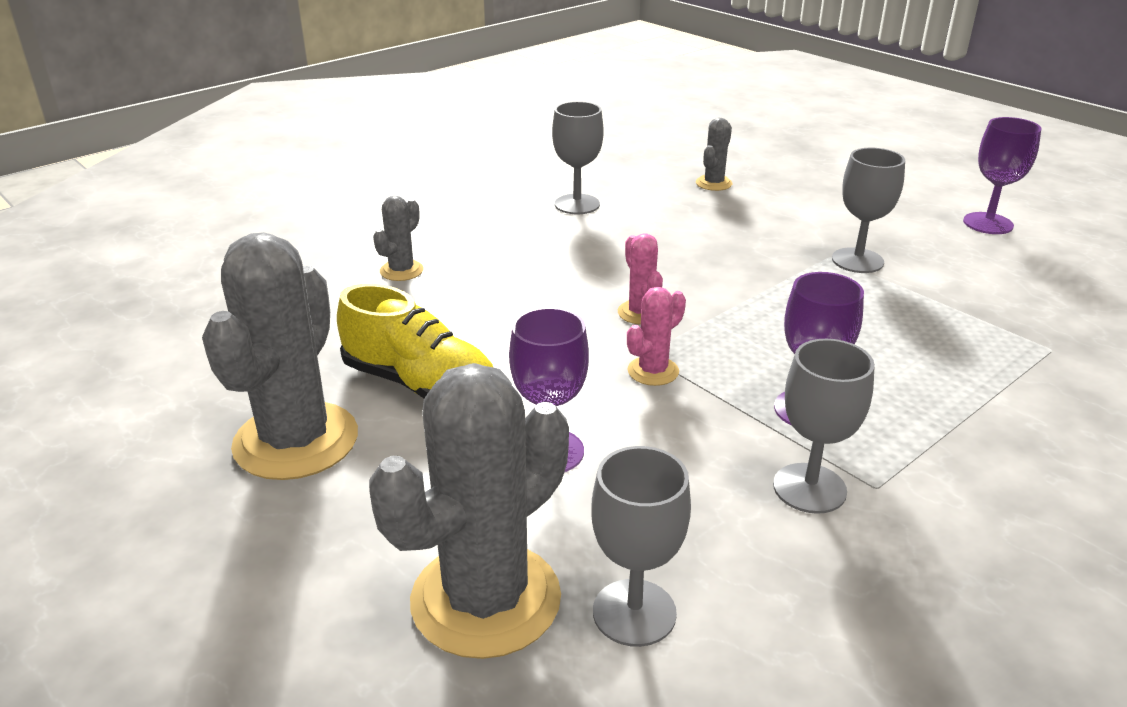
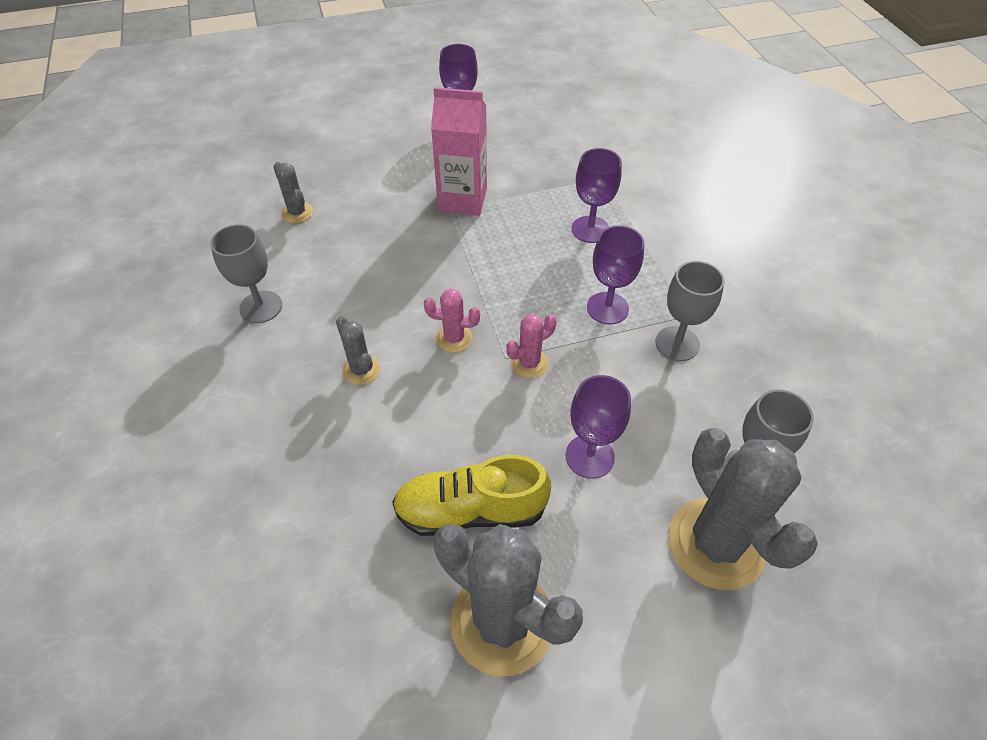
camera: 65 degrees left, 20 degrees up
yellow shoe [337,284,493,398] -> yellow shoe turned 150 degrees counterclockwise [392,455,551,536]
grey cactus [373,196,423,281] -> grey cactus moved to [336,316,380,385]
pink cactus [627,287,686,386] -> pink cactus turned 75 degrees clockwise [506,314,557,378]
grey goblet [832,148,905,273] -> pink carton [431,87,487,216]
none -> purple goblet [572,148,622,243]

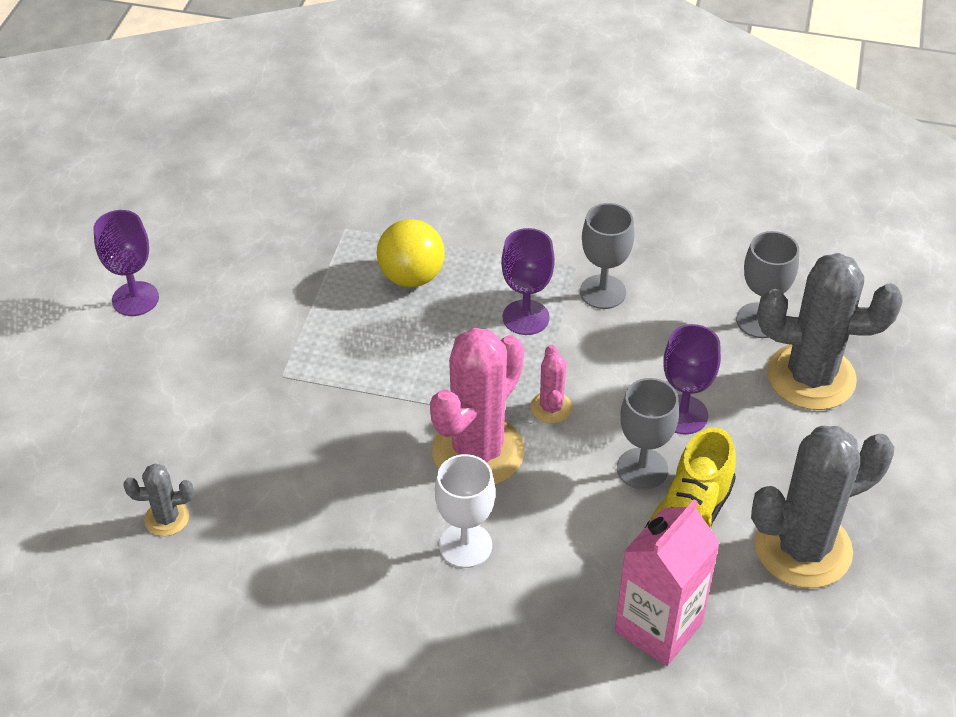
camera: 60 degrees left, 5 degrees down
grey goblet [210,224,282,323] -> grey goblet moved to [617,378,679,490]
grey cactus [336,316,380,385] -> white goblet [435,454,495,568]
pink cactus [424,289,480,352] -> pink cactus [430,328,525,485], size x2.15
pink carton [431,87,487,216] -> pink carton moved to [615,499,720,666]
purple goblet [572,148,622,243] -> yellow ball [377,219,445,287]

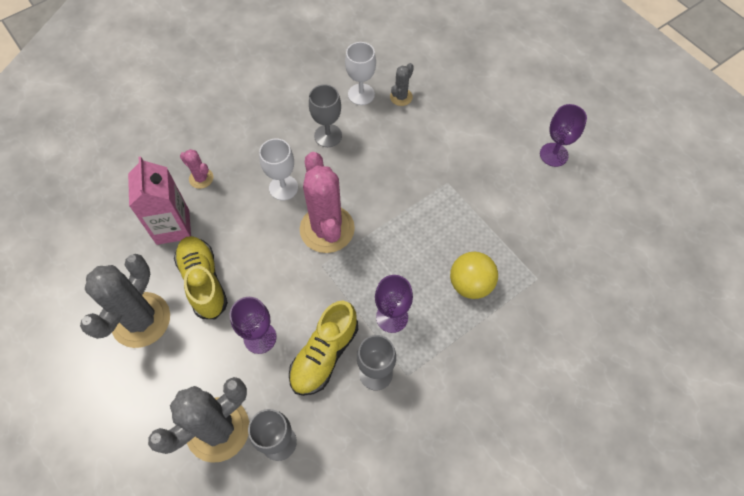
camera: 130 degrees right, 15 degrees up
pink cactus [530,345,572,423] -> pink cactus moved to [180,149,213,189]
grey goblet [617,378,679,490] -> grey goblet moved to [309,84,342,147]
none -> yellow shoe [289,301,358,396]
none -> white goblet [345,42,376,105]

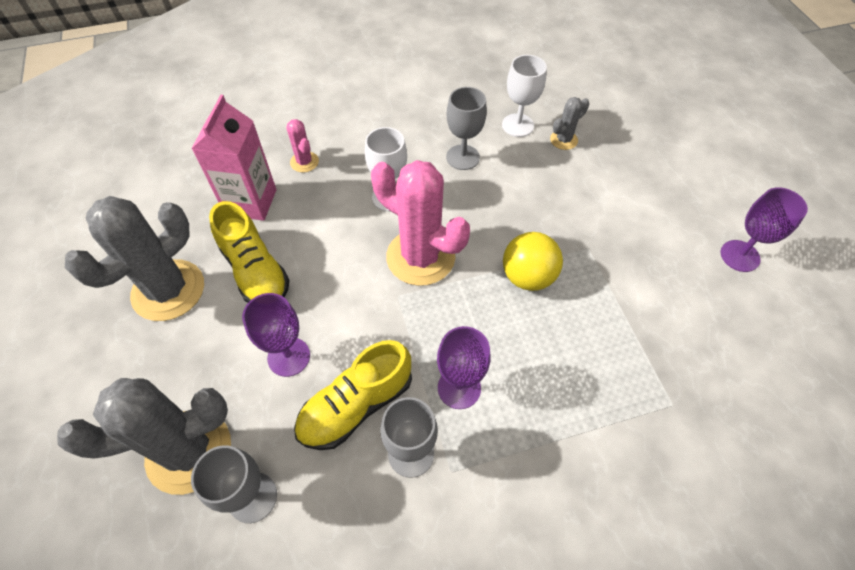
camera: 20 degrees right, 5 degrees down
yellow shoe [174,236,228,319] -> yellow shoe turned 150 degrees clockwise [209,201,290,303]
pink cactus [300,152,355,253] -> pink cactus turned 60 degrees counterclockwise [371,160,470,286]
yellow ball [450,252,498,299] -> yellow ball moved to [503,232,563,291]

